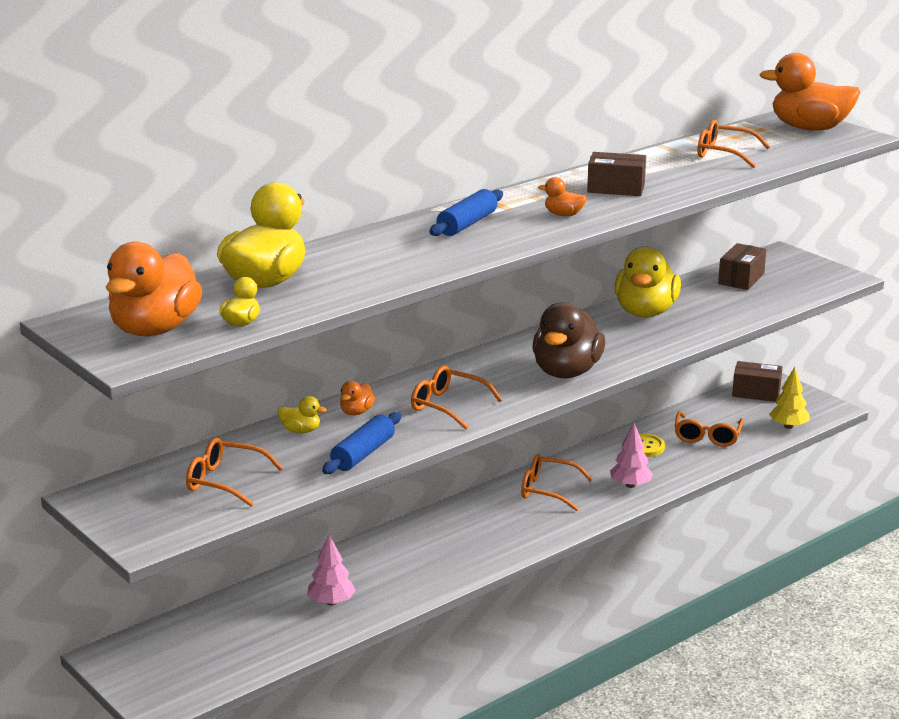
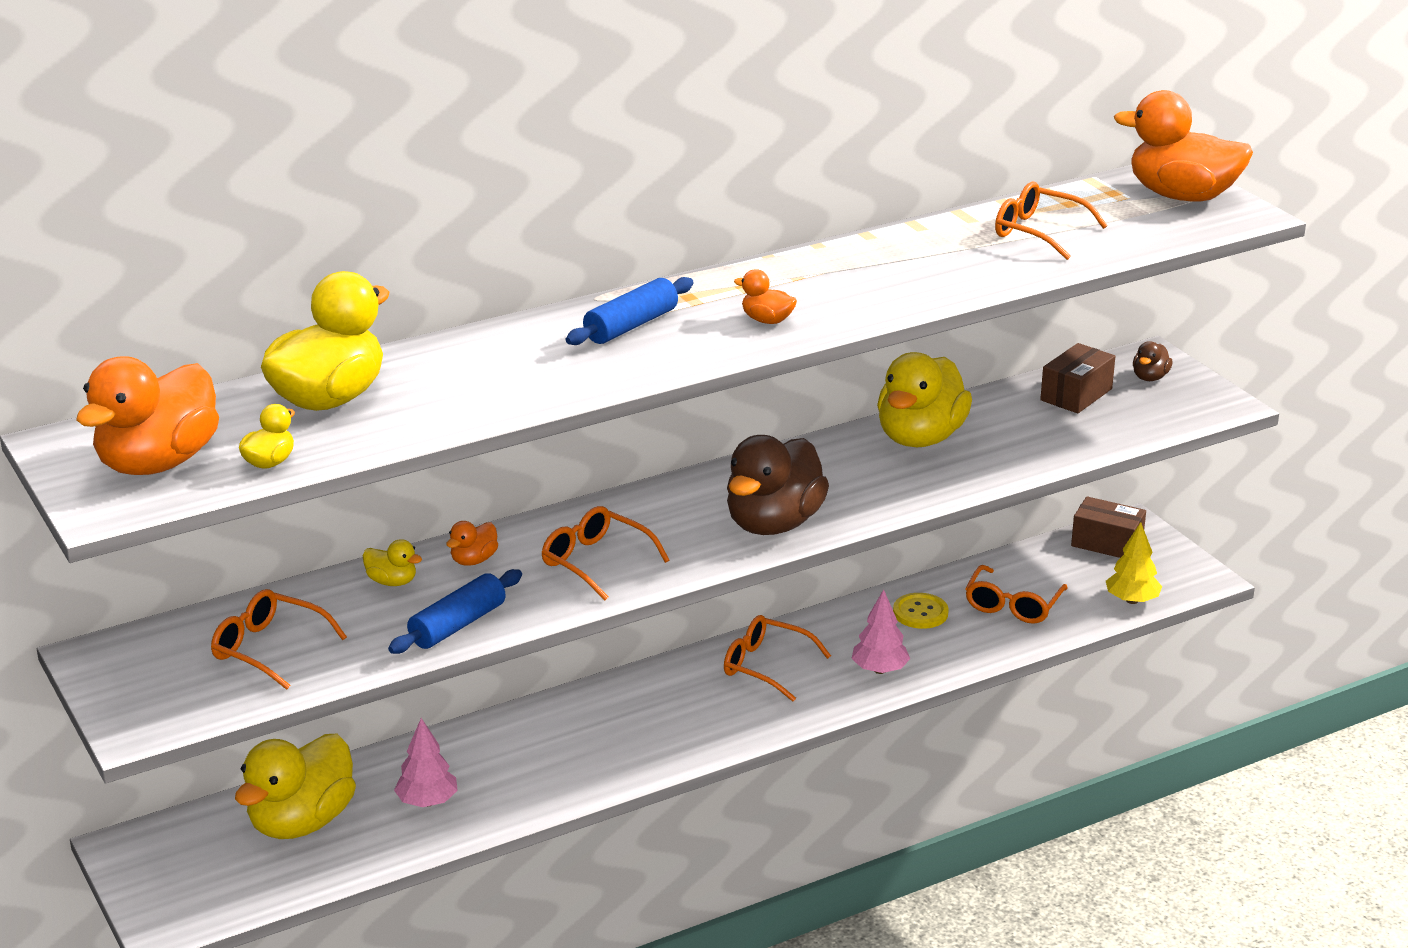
camera: 10 degrees right, 5 degrees up
brown box [587,152,646,196] -> none
none -> yellow duck [235,734,356,839]
none -> brown duck [1133,341,1173,381]

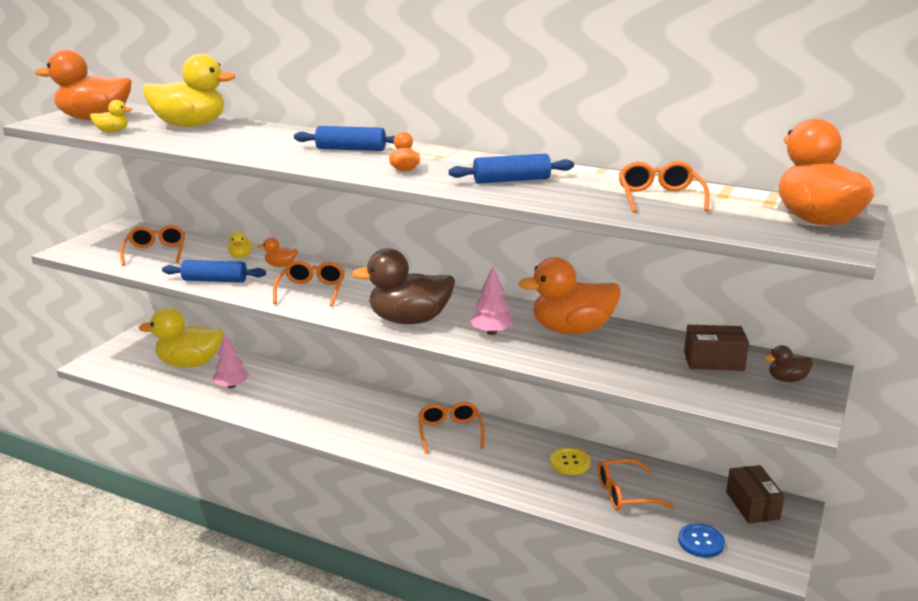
camera: 55 degrees right, 5 degrees down
pink tree [851,589,910,674] -> pink tree moved to [470,266,513,335]
yellow duck [877,352,972,447] -> orange duck [518,257,620,334]
yellow tree [1106,522,1162,604] -> blue button [678,523,725,558]
none -> blue rolling pin [449,154,574,183]

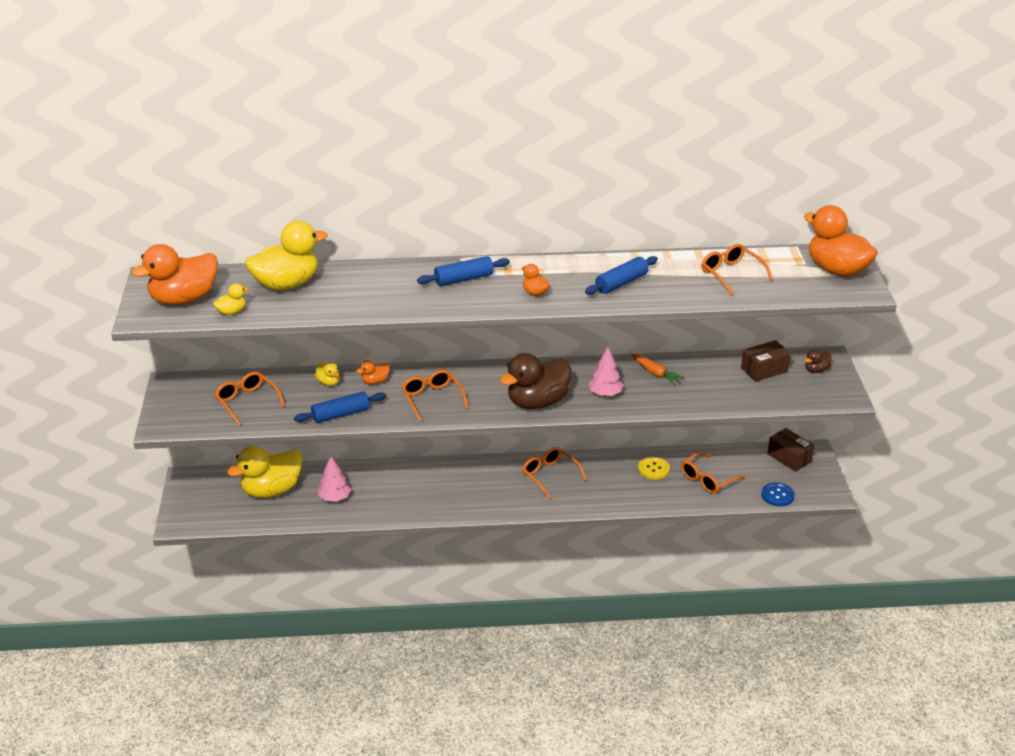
camera: 30 degrees left, 10 degrees up
orange duck [518,257,620,334] -> orange carrot [631,354,684,385]

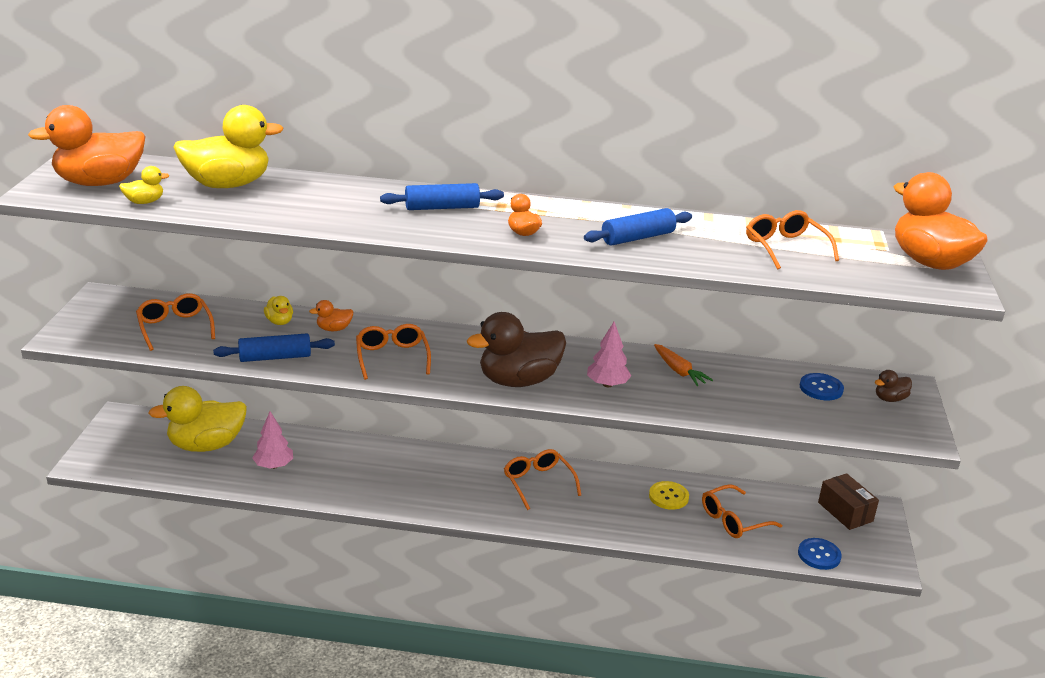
camera: 10 degrees right, 5 degrees down
brown box [741,340,791,382] -> blue button [800,373,844,400]

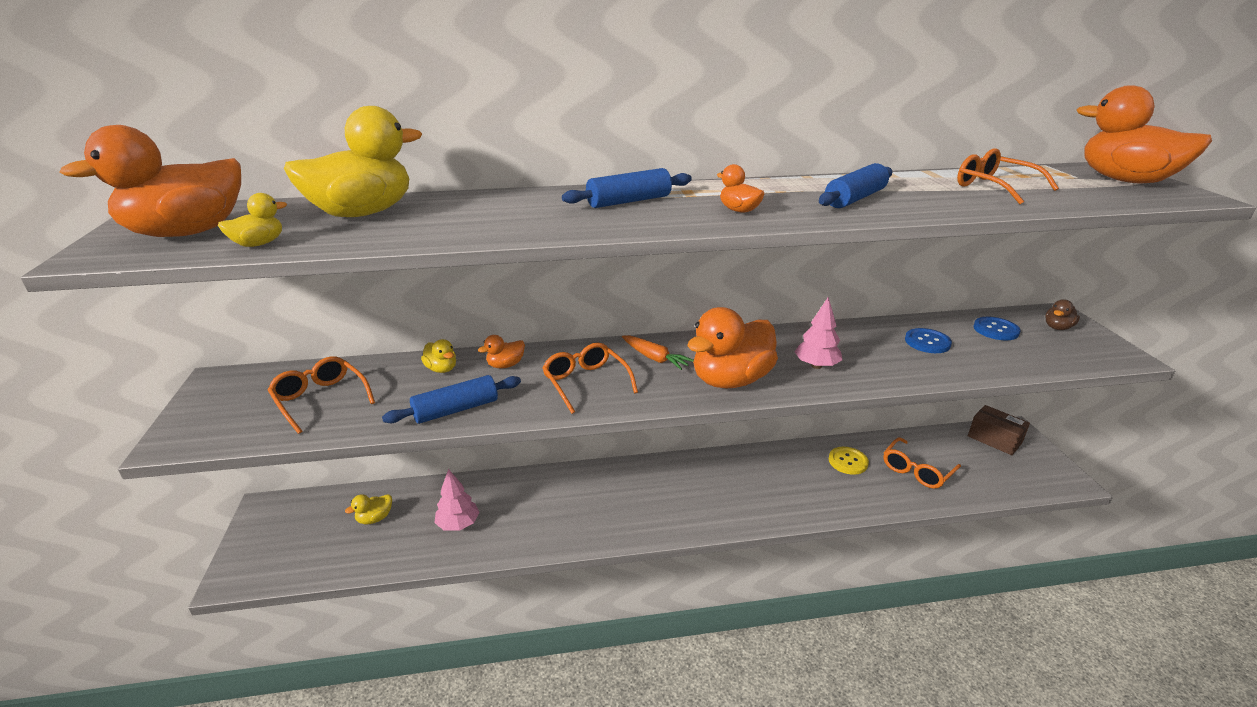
camera: 15 degrees left, 0 degrees up
yellow duck [148,386,247,452] -> yellow duck [345,494,392,524], size x0.44
brown duck [467,312,566,387] -> orange duck [687,307,778,388]
orange glasses [504,449,581,510] -> none
orange carrot [654,344,713,386] -> orange carrot moved to [622,335,694,370]
blue button [798,538,842,570] -> blue button moved to [905,328,952,353]

